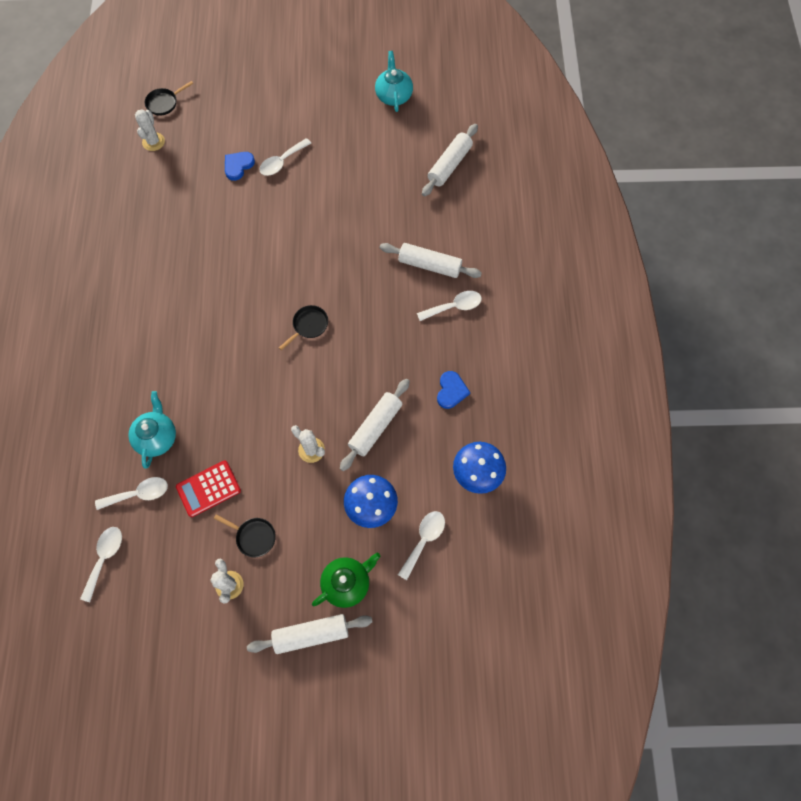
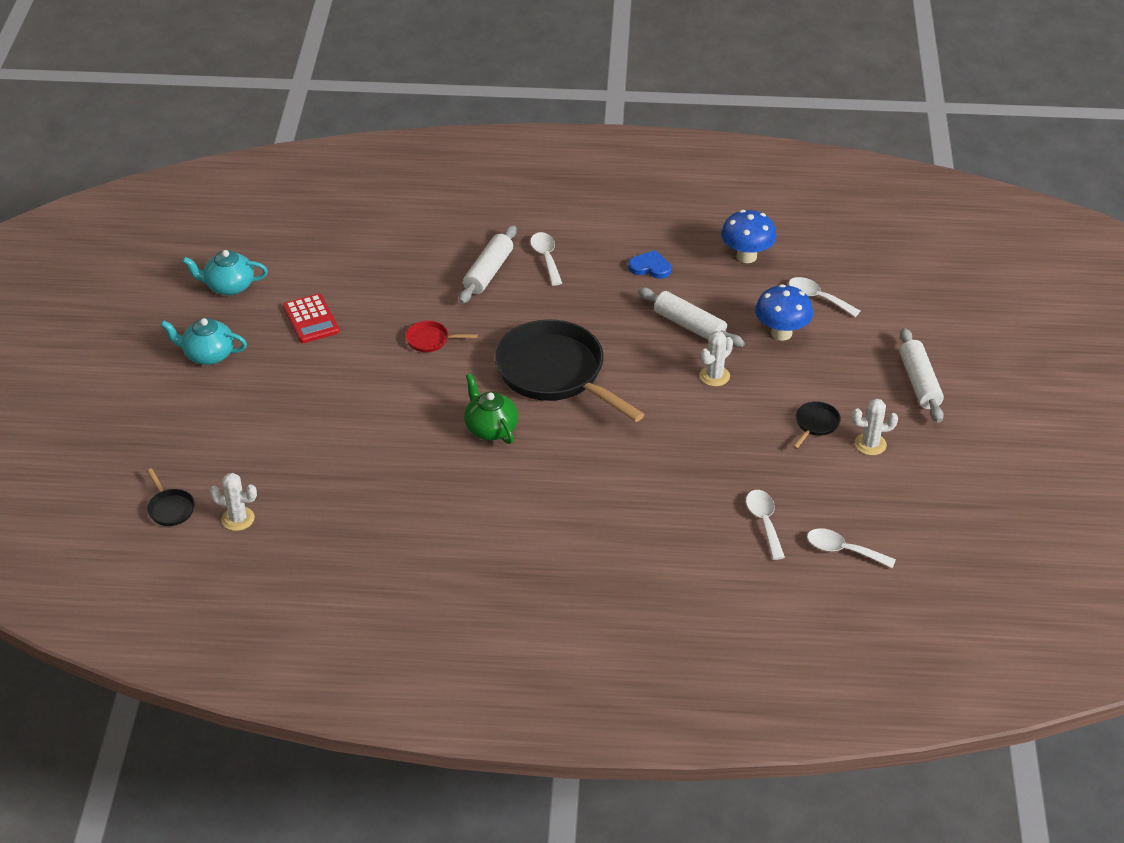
camera: 85 degrees left, 25 degrees down
turquoise teapot [128,391,176,469] -> turquoise teapot moved to [161,318,247,365]
red calculator [176,460,241,517] -> red calculator moved to [283,294,340,343]
blue heart [225,152,255,181] -> none
white spoon [259,138,311,176] -> none
black pan [279,305,328,350] -> black pan [495,320,645,422], size x2.50
green teapot [312,553,381,608] -> green teapot moved to [464,373,518,444]
white rolling pin [422,124,478,196] -> none
none -> red pan [406,321,477,352]

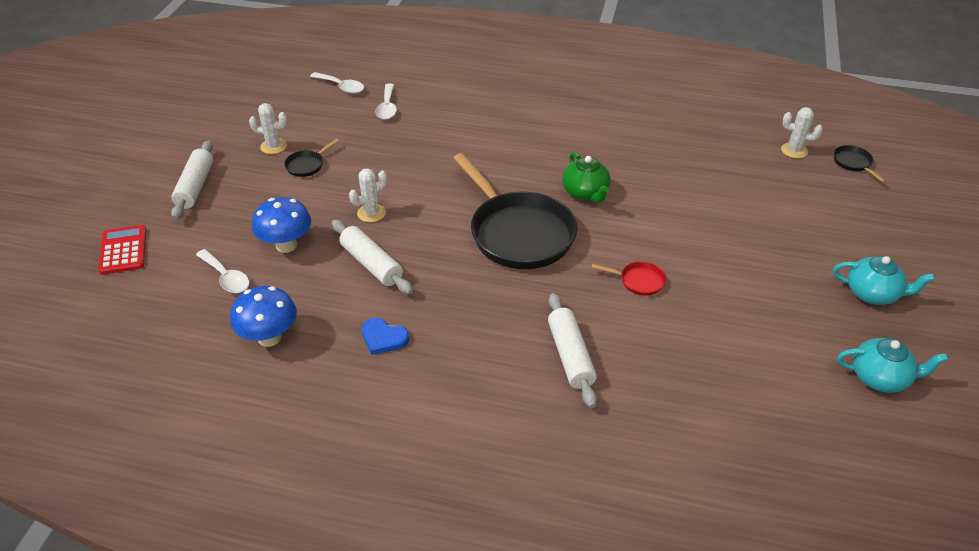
camera: 170 degrees left, 0 degrees up
red calculator [283,294,340,343] -> red calculator moved to [98,225,146,275]
white rolling pin [459,225,517,304] -> white rolling pin turned 45 degrees counterclockwise [548,293,597,408]
white spoon [530,232,562,286] -> none

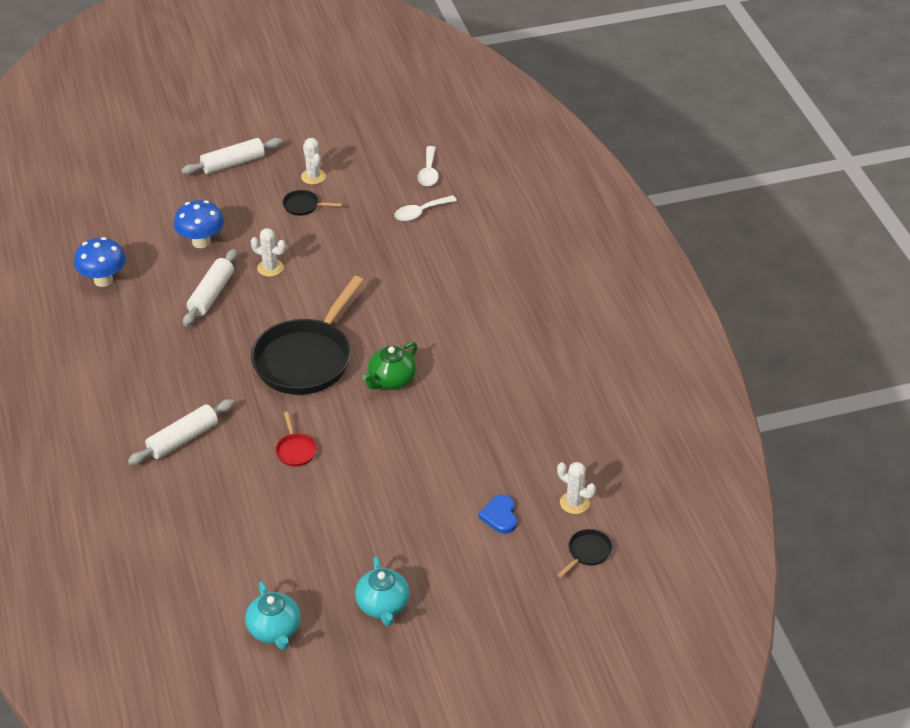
camera: 60 degrees right, 0 degrees up
red calculator [98,225,146,275] -> none
white spoon [196,249,250,293] -> none
blue heart [362,318,409,355] -> blue heart moved to [478,495,517,534]
white cactus [781,107,823,158] -> white cactus turned 45 degrees counterclockwise [557,462,596,514]

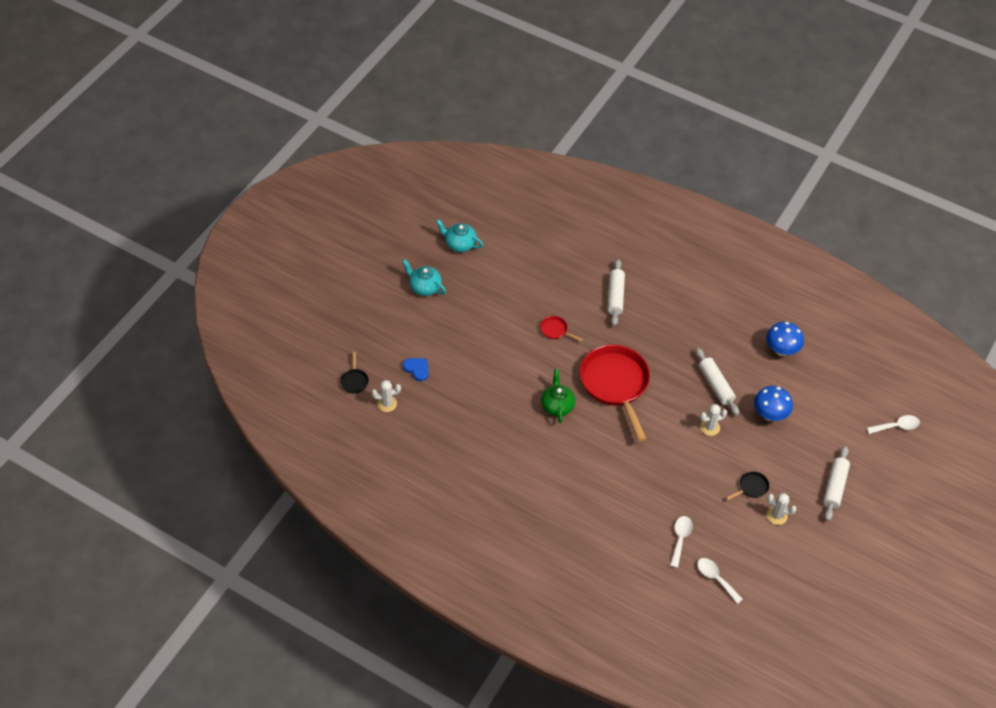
camera: 135 degrees right, 10 degrees up
black pan [251,276,364,395] -> red pan [580,345,650,442]
none -> white spoon [867,415,920,434]

